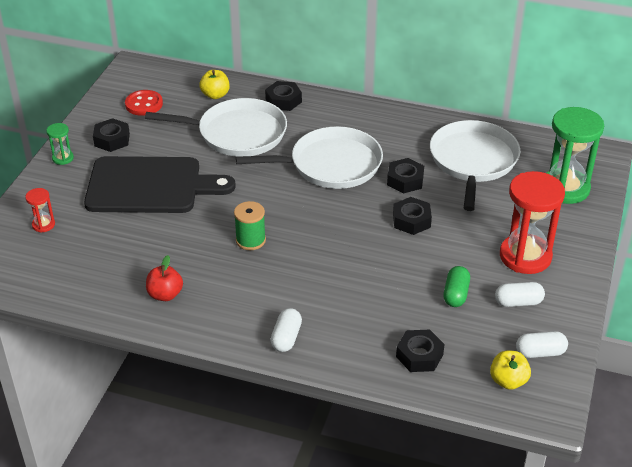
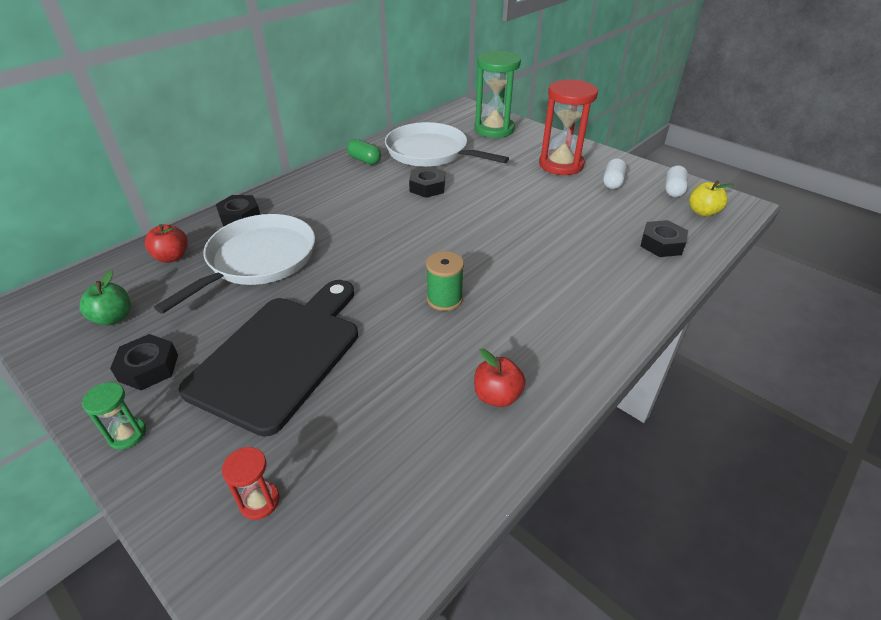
camera: 65 degrees left, 0 degrees up
red button [125,90,163,116] -> green apple [80,270,131,325]
yellow apple [199,70,230,99] -> red apple [145,224,188,263]
white pan [236,126,383,189] -> none
white capsule [271,308,302,352] -> none
black nut [393,197,432,235] -> none
green capsule [443,266,470,307] -> green capsule moved to [347,139,381,165]

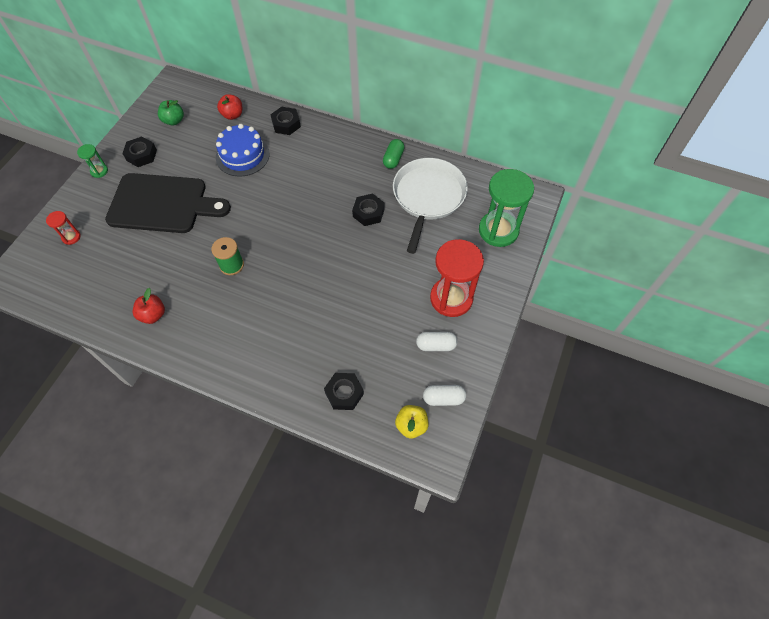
camera: 70 degrees right, 20 degrees up
white pan [154,214,315,314] -> blue cake [216,124,270,177]

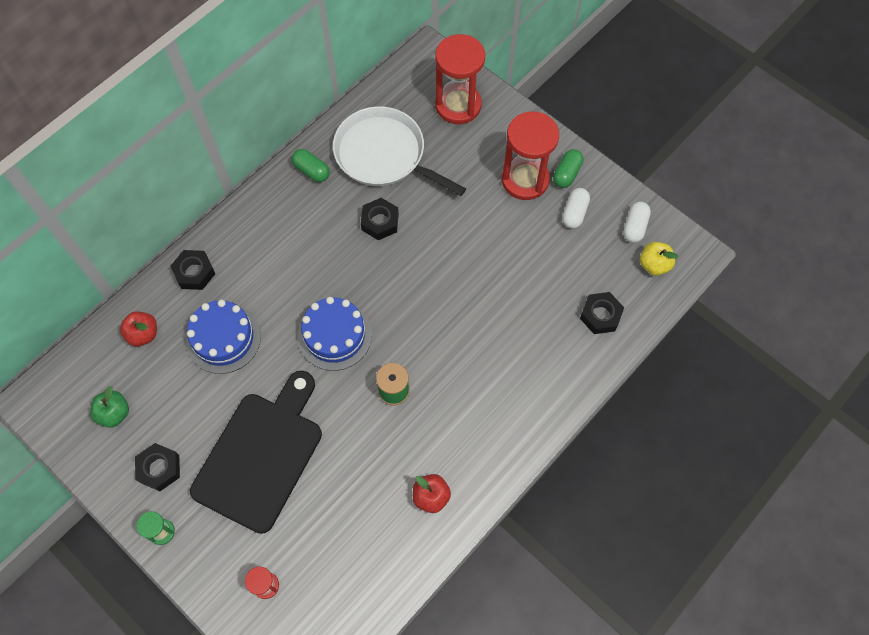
camera: 70 degrees left, 5 degrees up
green hourglass [479,169,534,247] -> red hourglass [435,34,485,124]
none -> blue cake [298,297,372,371]
none -> green capsule [553,149,583,188]

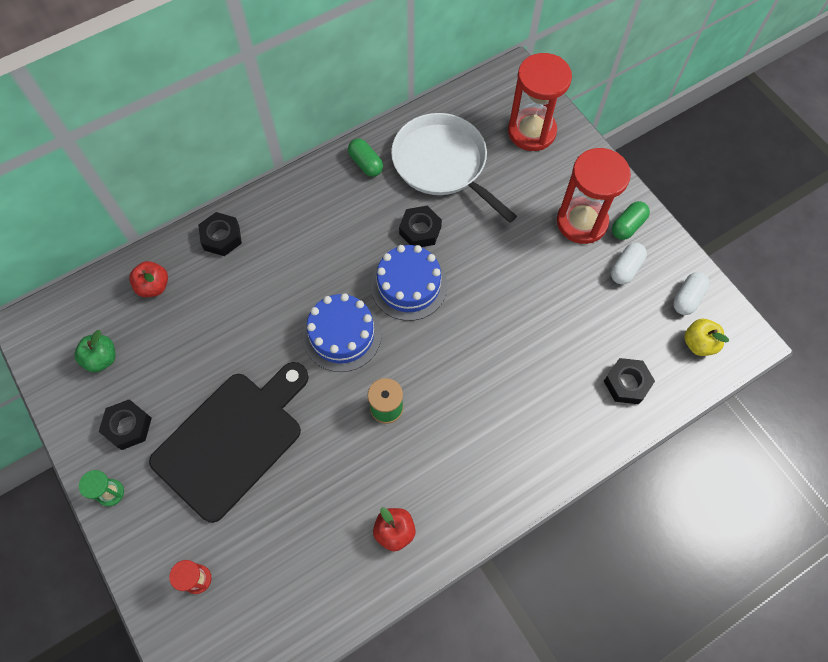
camera: 15 degrees right, 0 degrees up
blue cake [186,300,261,374] -> blue cake moved to [371,245,447,321]

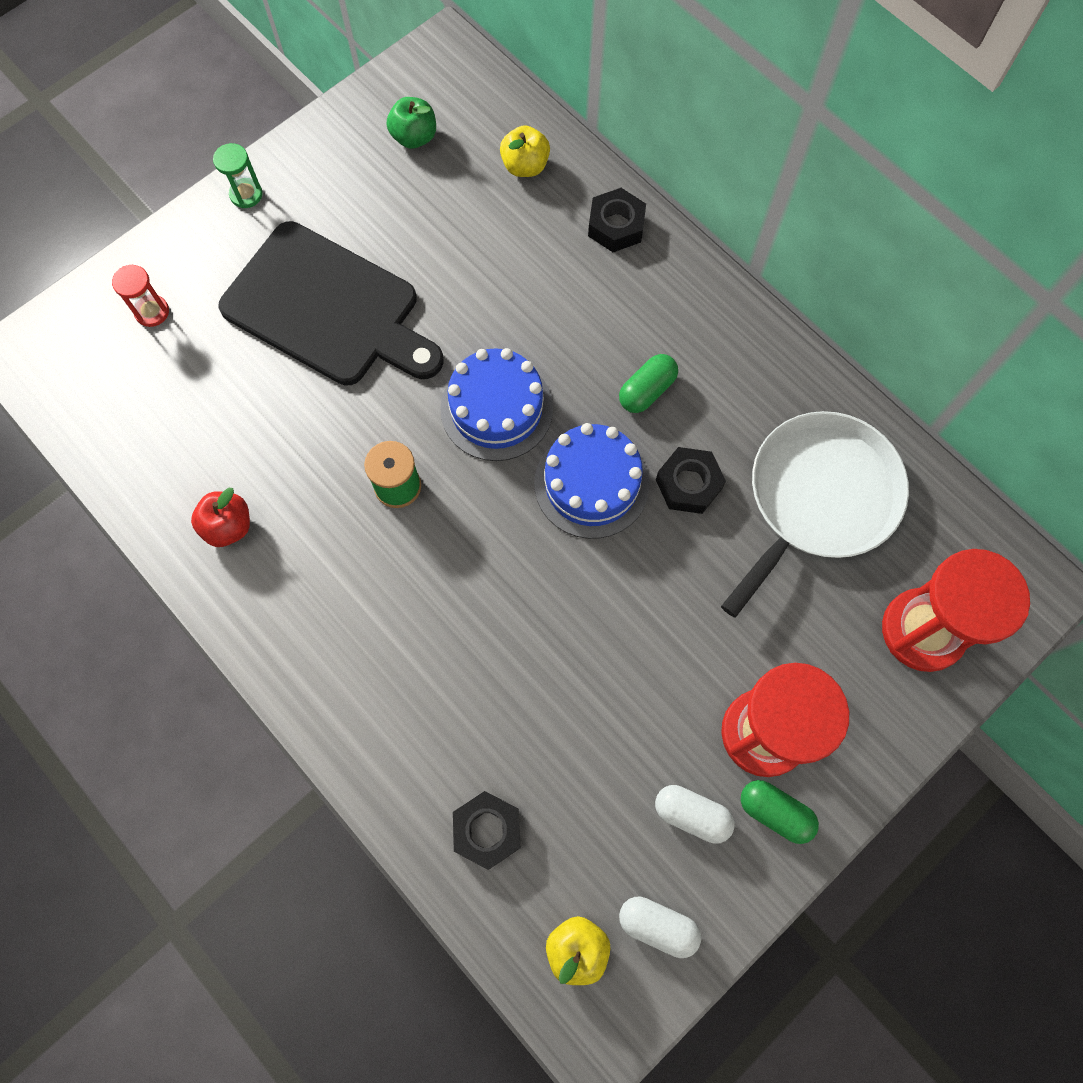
camera: 80 degrees right, 5 degrees up
black nut [99,399,152,450] -> none
red apple [129,261,168,297] -> yellow apple [500,125,550,177]
green capsule [348,138,383,177] -> green capsule moved to [619,354,678,413]

